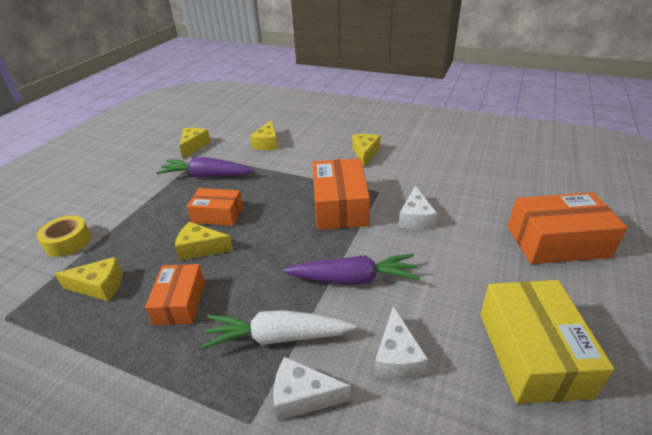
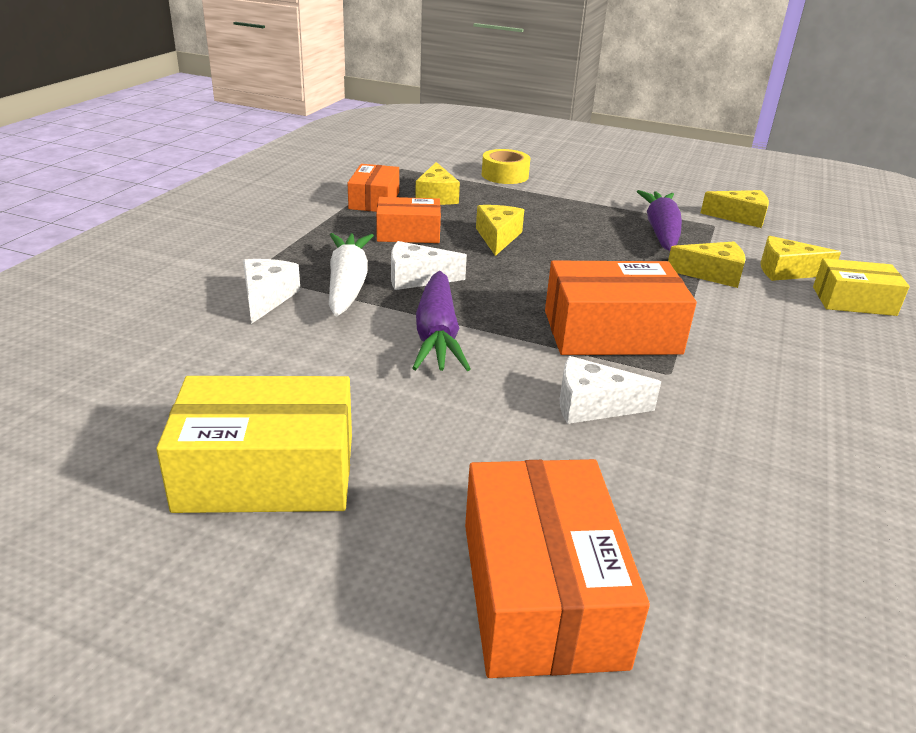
camera: 85 degrees right, 5 degrees down
orange box [187,188,243,226] -> orange box moved to [348,164,399,212]
yellow cheese [352,134,381,167] -> yellow cheese moved to [668,241,746,288]
white cheese [374,306,428,379] -> white cheese moved to [391,241,467,290]
none -> yellow box [813,258,910,316]

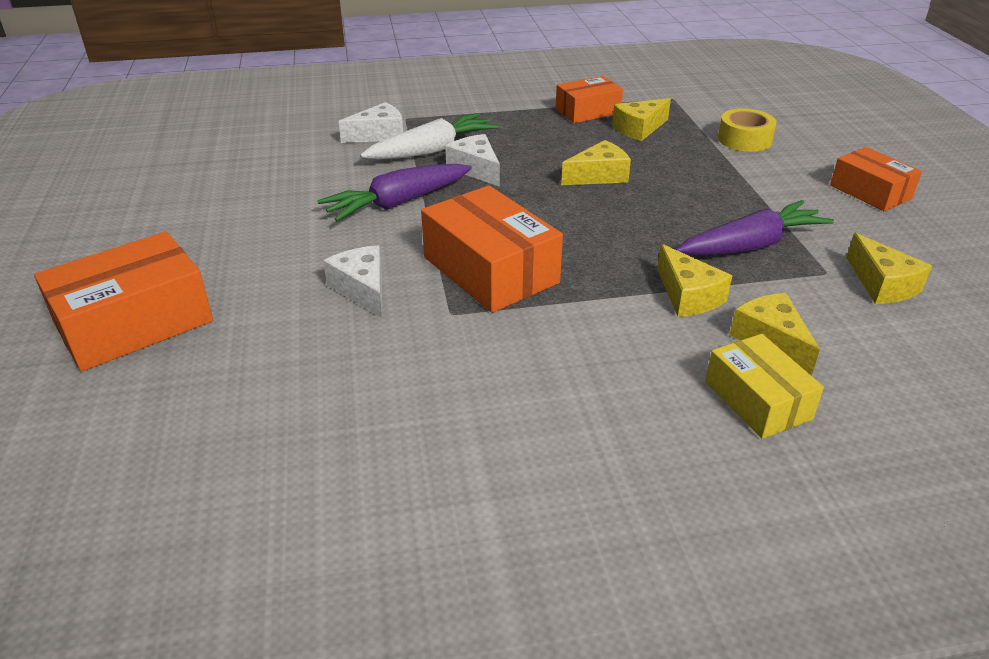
camera: 60 degrees right, 5 degrees up
yellow box [156,376,352,513] -> none
orange box [376,197,441,243] -> orange box moved to [830,147,922,211]

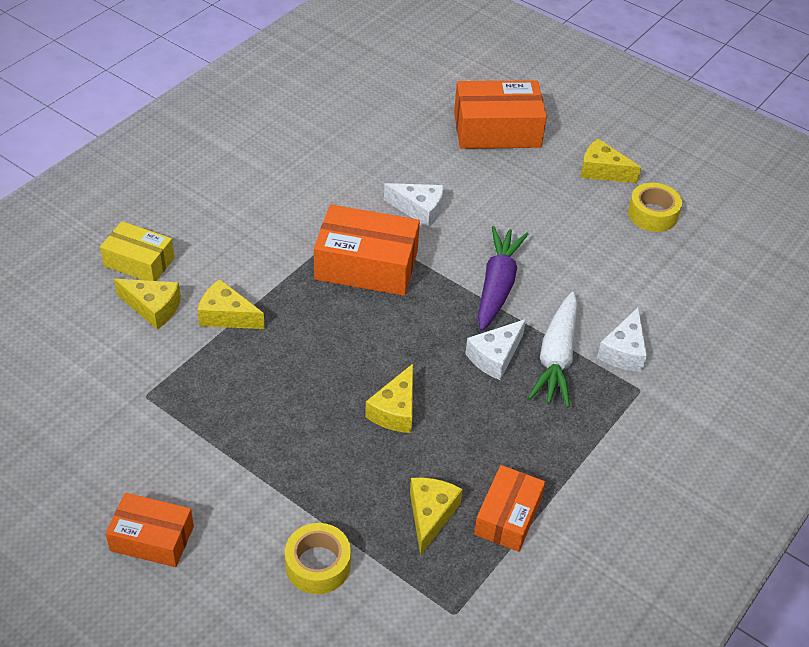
camera: 135 degrees right, 10 degrees up
orange box [34,232,213,372] -> orange box turned 75 degrees clockwise [454,80,547,149]
white cheese [445,134,500,187] -> white cheese turned 120 degrees clockwise [465,319,526,380]
purple carrot [675,200,834,256] -> none
yellow cheese [846,233,932,304] -> yellow cheese moved to [580,139,641,183]
none -> yellow tape [628,183,682,232]

